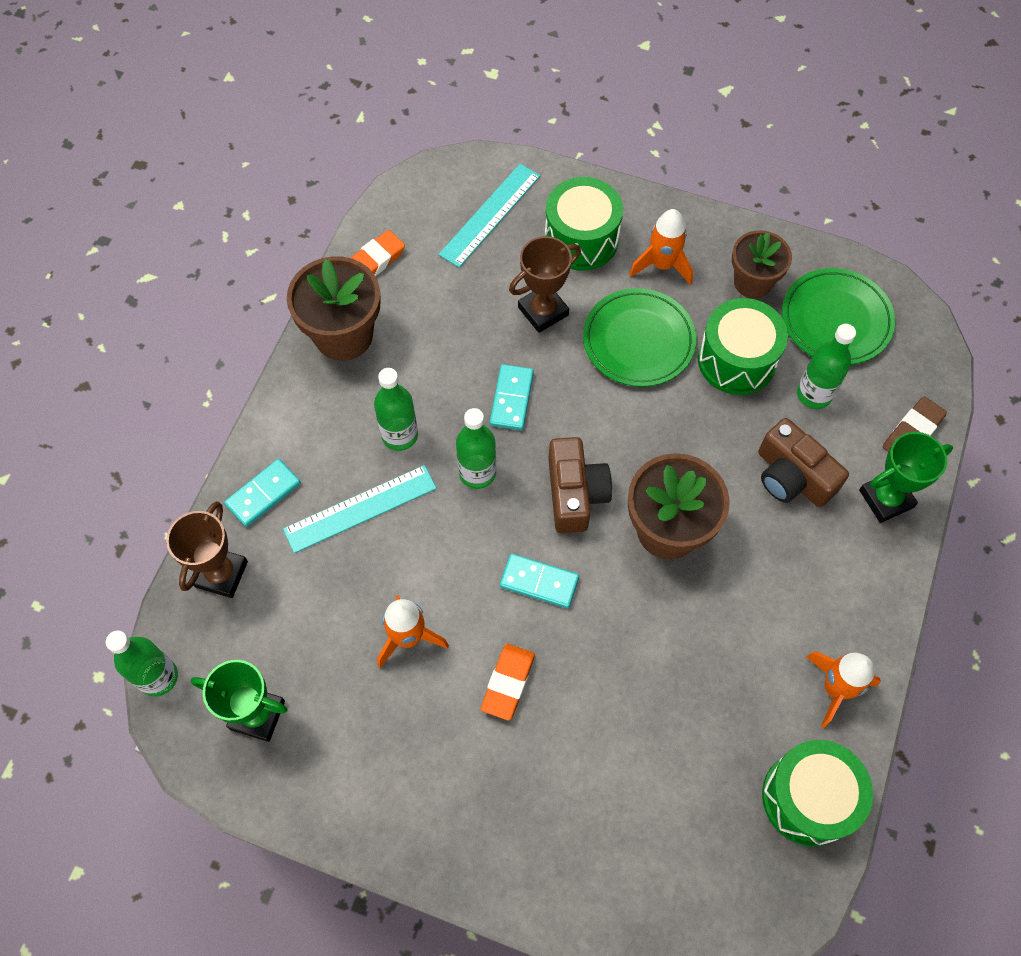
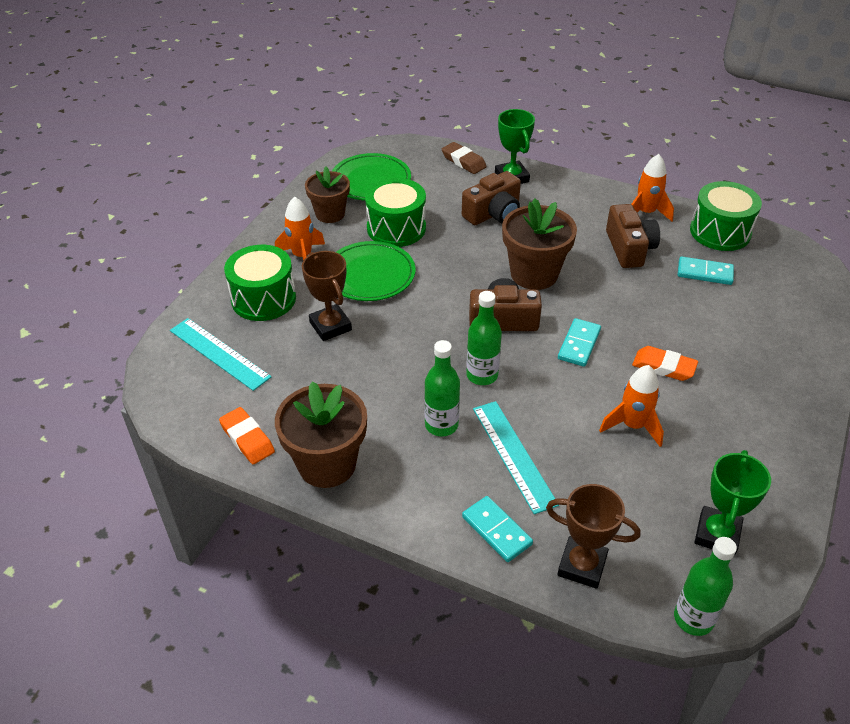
camera: 85 degrees left, 20 degrees down
turquoise domino [490,364,534,430] -> turquoise domino moved to [678,256,734,285]
green bottle [797,324,856,409] -> none
none -> brown camera [606,204,660,268]

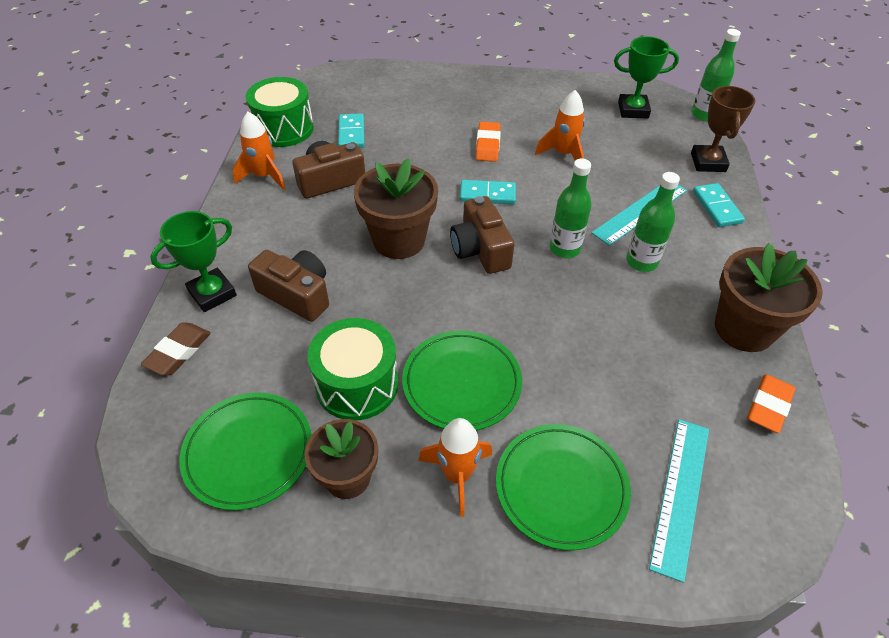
camera: 110 degrees left, 5 degrees up
green drum [224,245,296,321] -> green plate [496,424,631,550]
brown trophy [302,251,352,341] -> none
turquoise domino [462,496,533,562] -> turquoise domino turned 45 degrees counterclockwise [693,183,745,227]

